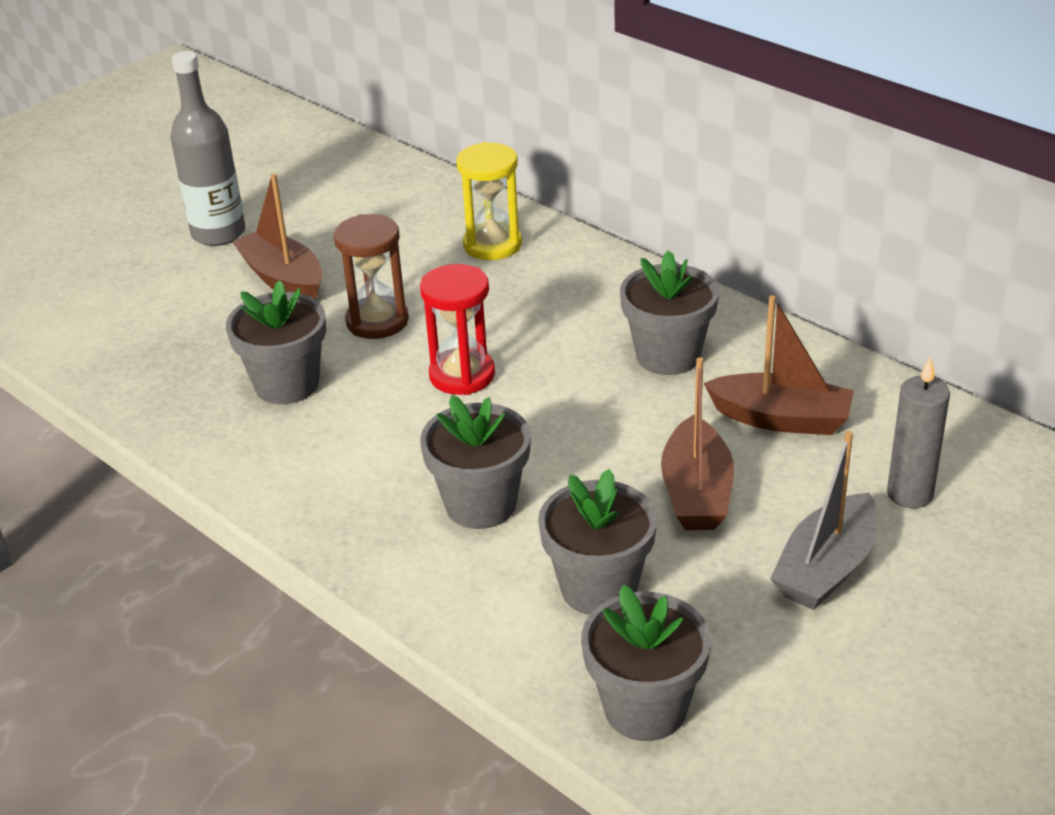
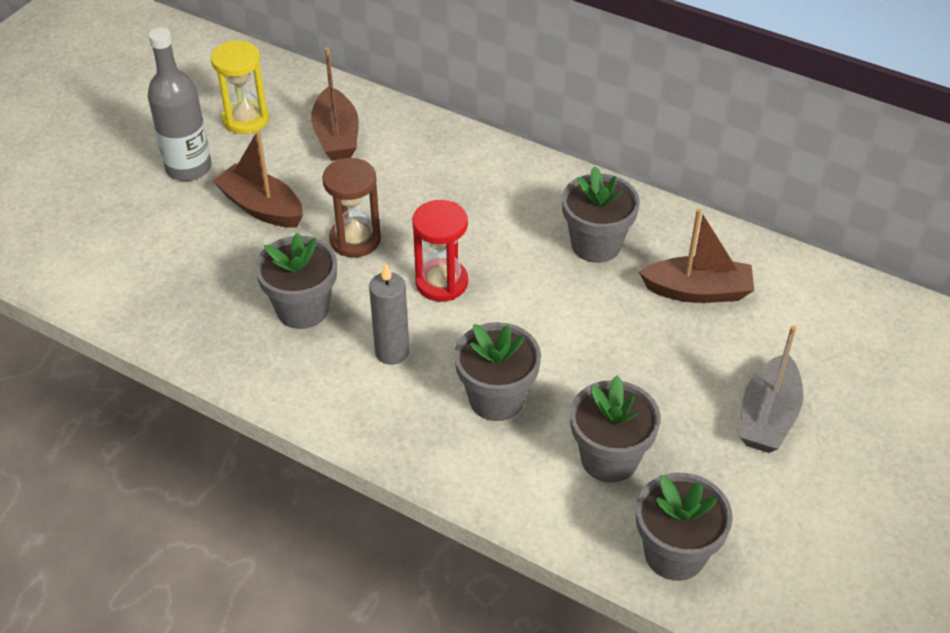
camera: 15 degrees left, 10 degrees up
yellow hourglass [456,142,522,260] -> yellow hourglass moved to [211,41,269,134]
brown boat [661,357,734,530] -> brown boat moved to [311,47,359,161]
grey candle [887,356,950,508] -> grey candle moved to [369,263,409,365]

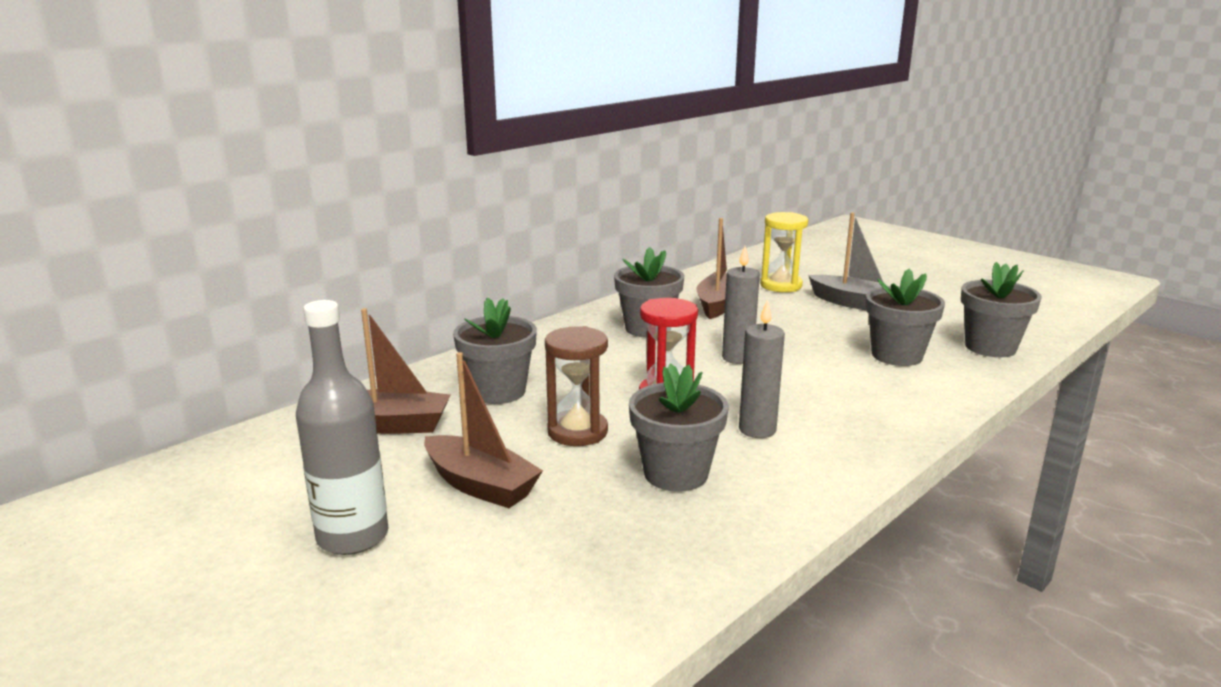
camera: 75 degrees left, 25 degrees down
yellow hourglass [211,41,269,134] -> yellow hourglass moved to [760,212,808,292]
brown boat [213,131,303,228] -> brown boat turned 105 degrees counterclockwise [424,352,543,508]
grey flower pot [454,322,541,421] -> grey flower pot moved to [453,298,537,404]
none -> grey candle [722,246,760,364]

